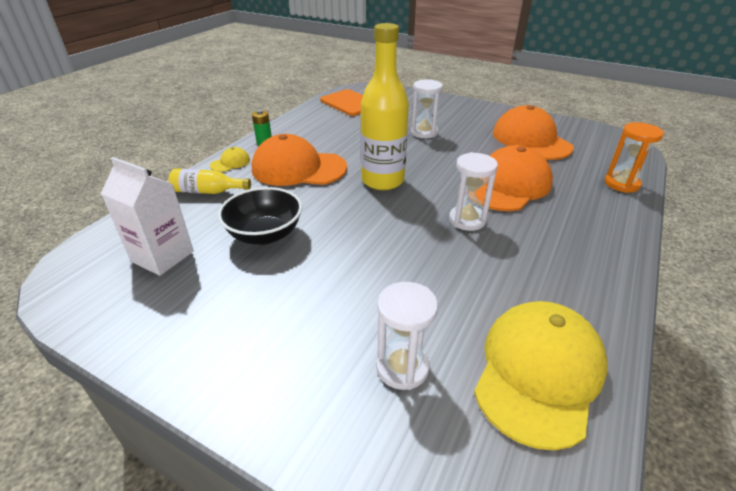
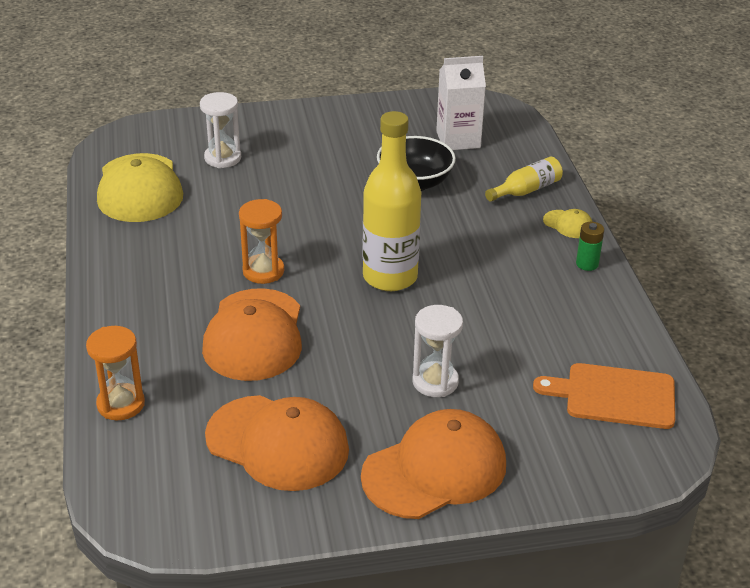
camera: 140 degrees right, 0 degrees up
yellow cap [210,147,250,172] -> yellow cap turned 60 degrees counterclockwise [543,209,593,238]
orange cap [252,134,347,186] -> orange cap moved to [361,409,506,519]
white hourglass [449,152,498,231] -> orange hourglass [239,199,284,284]

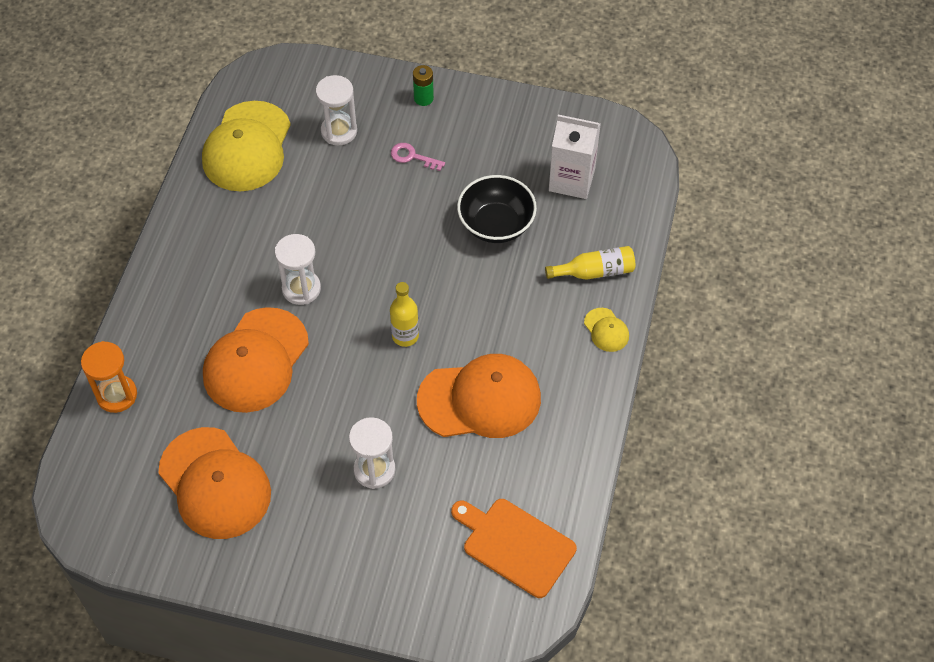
camera: 25 degrees right, 20 degrees up
orange hourglass [239,199,284,284] -> white hourglass [275,234,321,305]
orange cap [361,409,506,519] -> orange cap moved to [417,354,541,438]
yellow bottle [362,111,421,291] -> yellow bottle [390,282,419,347], size x0.52
green battery [576,222,604,271] -> green battery moved to [413,65,434,106]
none -> pink key [391,143,445,171]

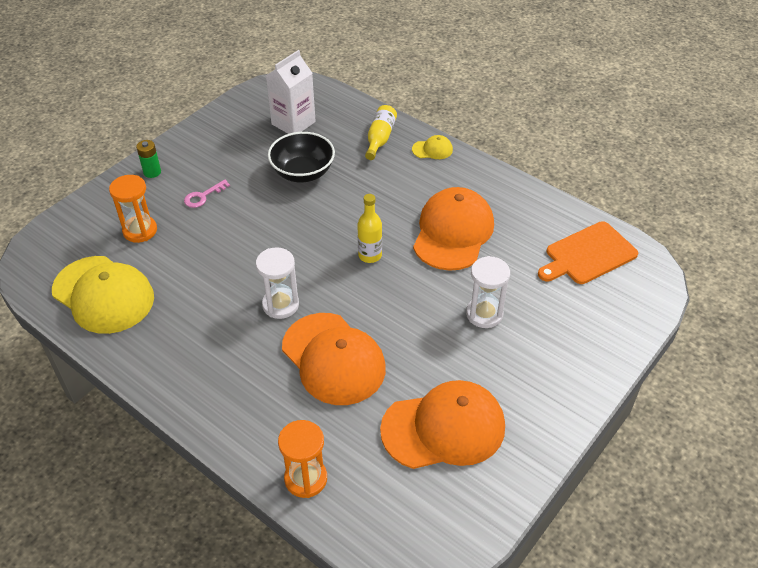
camera: 65 degrees left, 10 degrees down
white hourglass [316,75,357,145] -> orange hourglass [109,175,157,243]

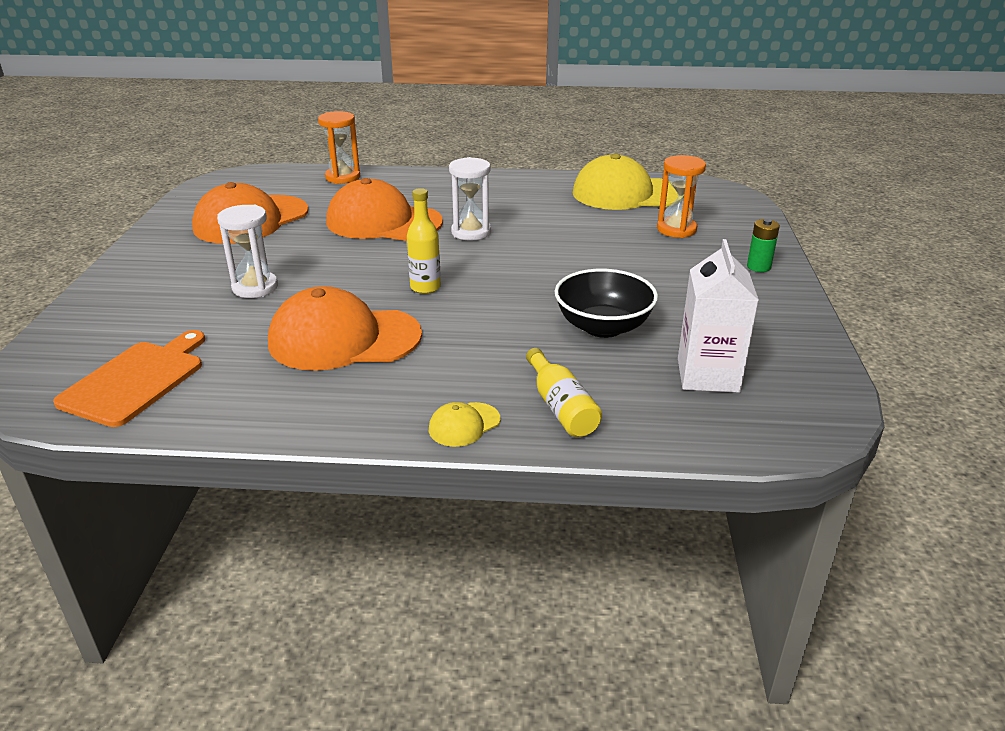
camera: 145 degrees right, 15 degrees down
pink key [184,179,230,208] -> none
orange cap [413,187,494,271] -> orange cap turned 105 degrees clockwise [268,286,422,371]

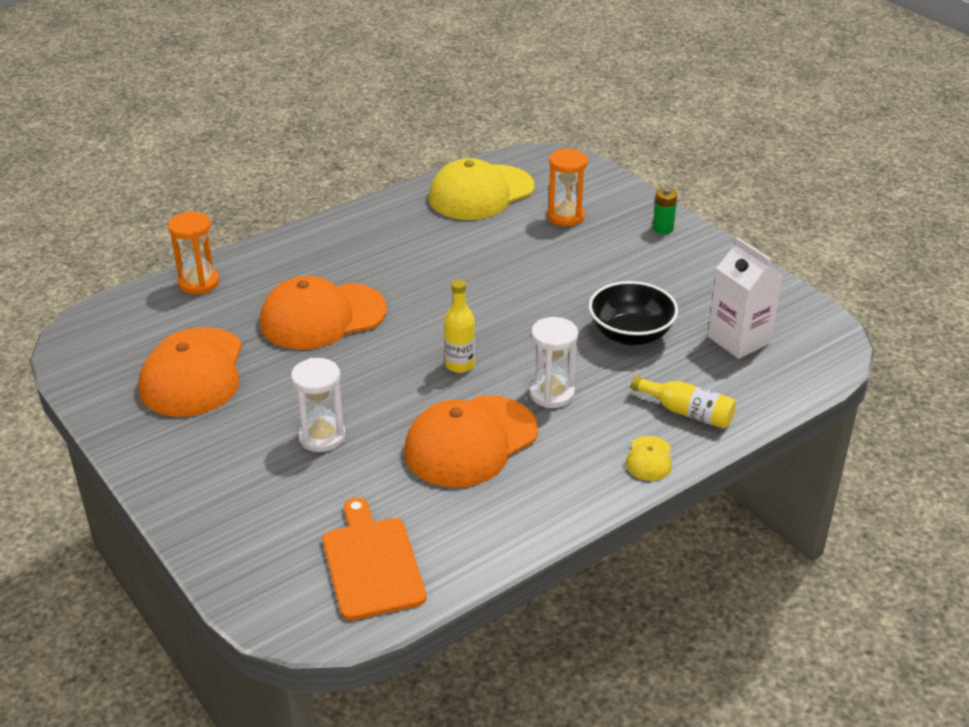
camera: 40 degrees left, 5 degrees up
white hourglass [449,157,491,241] -> white hourglass moved to [530,317,578,408]

